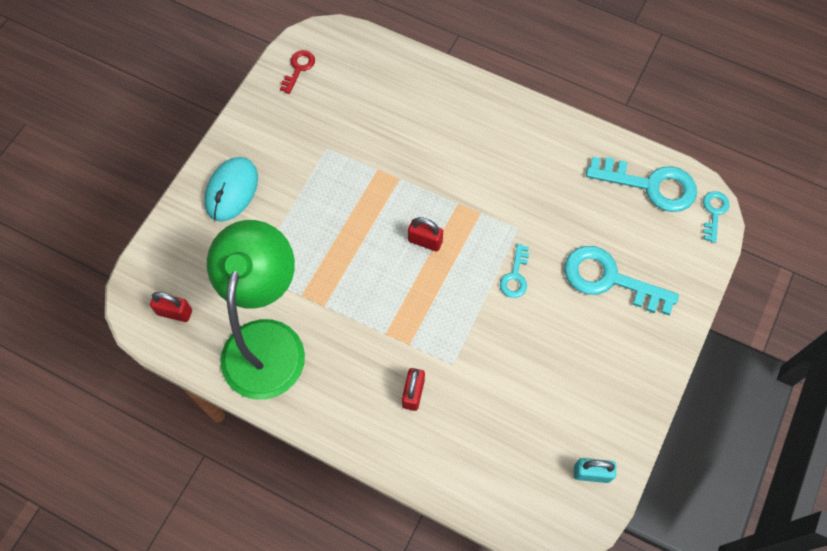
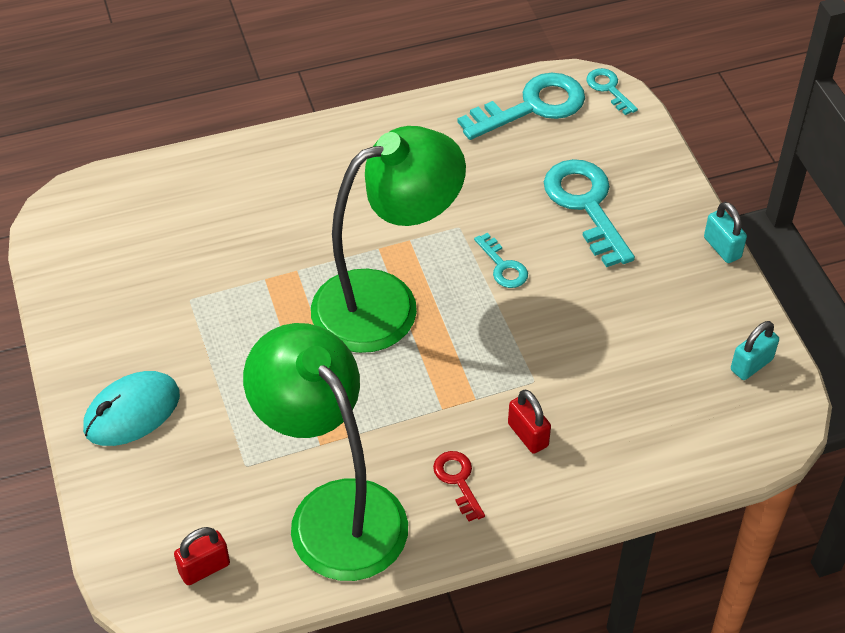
camera: 45 degrees left, 15 degrees down
turquoise mouse [205,157,258,222] -> turquoise mouse turned 75 degrees clockwise [83,371,180,446]
red key [280,50,315,94] -> red key moved to [433,451,485,521]
red padlock [408,217,443,251] -> green lamp [311,126,466,353]
turquoise key [564,246,679,315] -> turquoise key turned 90 degrees clockwise [544,159,635,267]
none -> turquoise padlock [704,202,747,263]

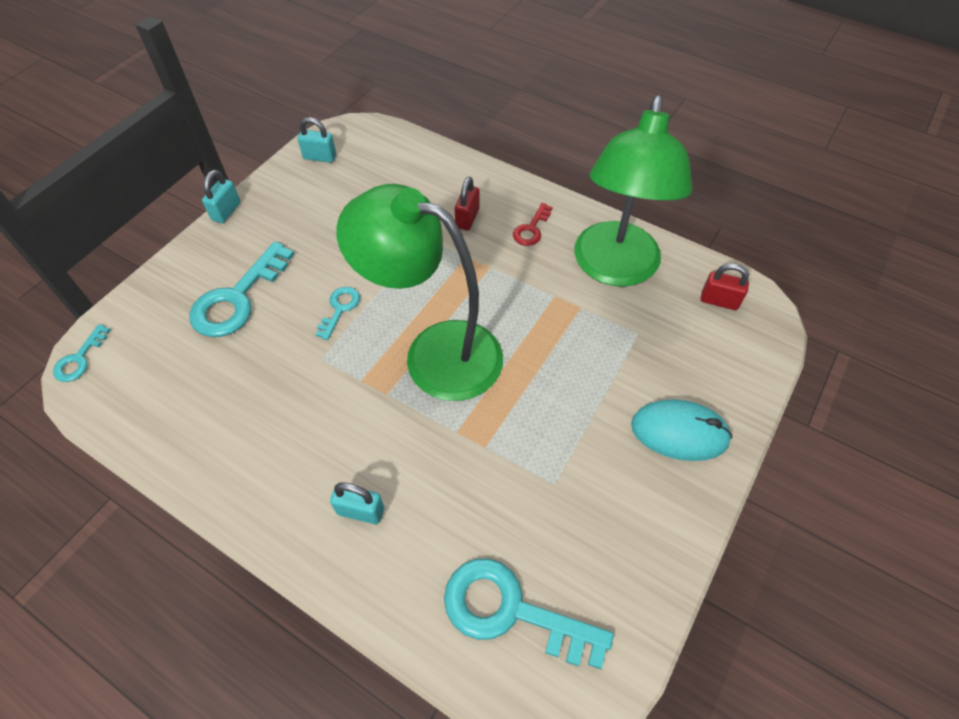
camera: 130 degrees left, 5 degrees up
turquoise key [458,73,585,140] -> turquoise key moved to [444,559,614,669]
none -> turquoise padlock [330,482,384,524]

